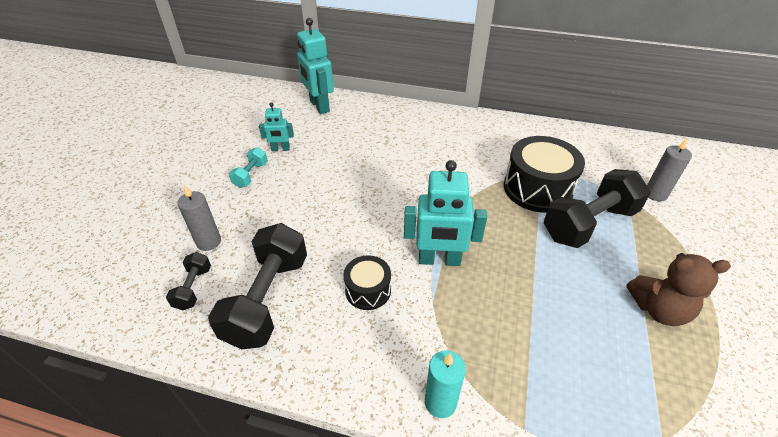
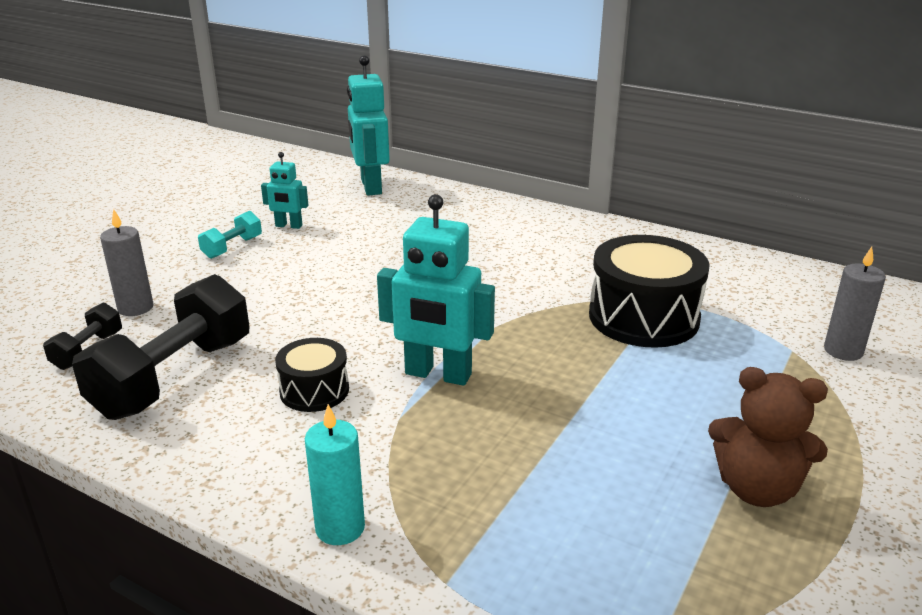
camera: 15 degrees right, 15 degrees down
black dumbbell [544,169,651,248] -> none

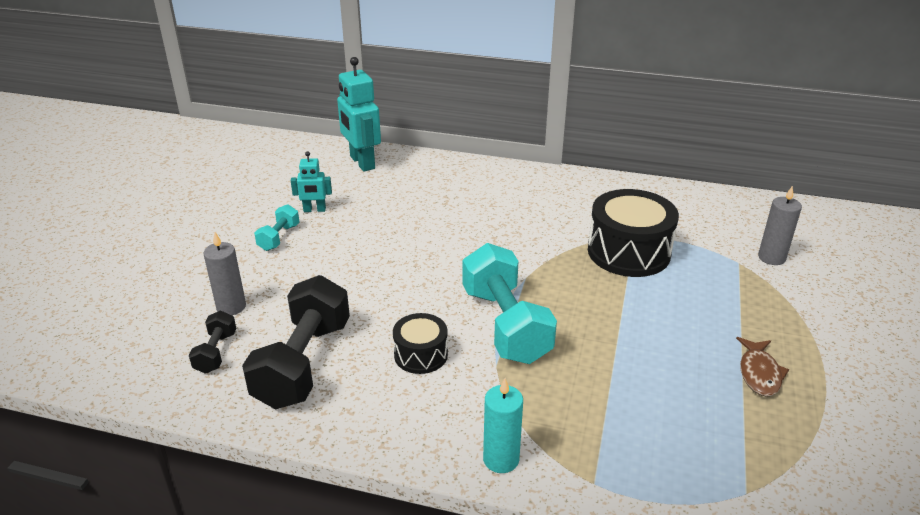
camera: 15 degrees left, 5 degrees up
turquoise robot [377,194,495,386] -> turquoise dumbbell [463,243,557,364]
brown teddy bear [708,367,828,507] -> brown fish [736,337,789,396]

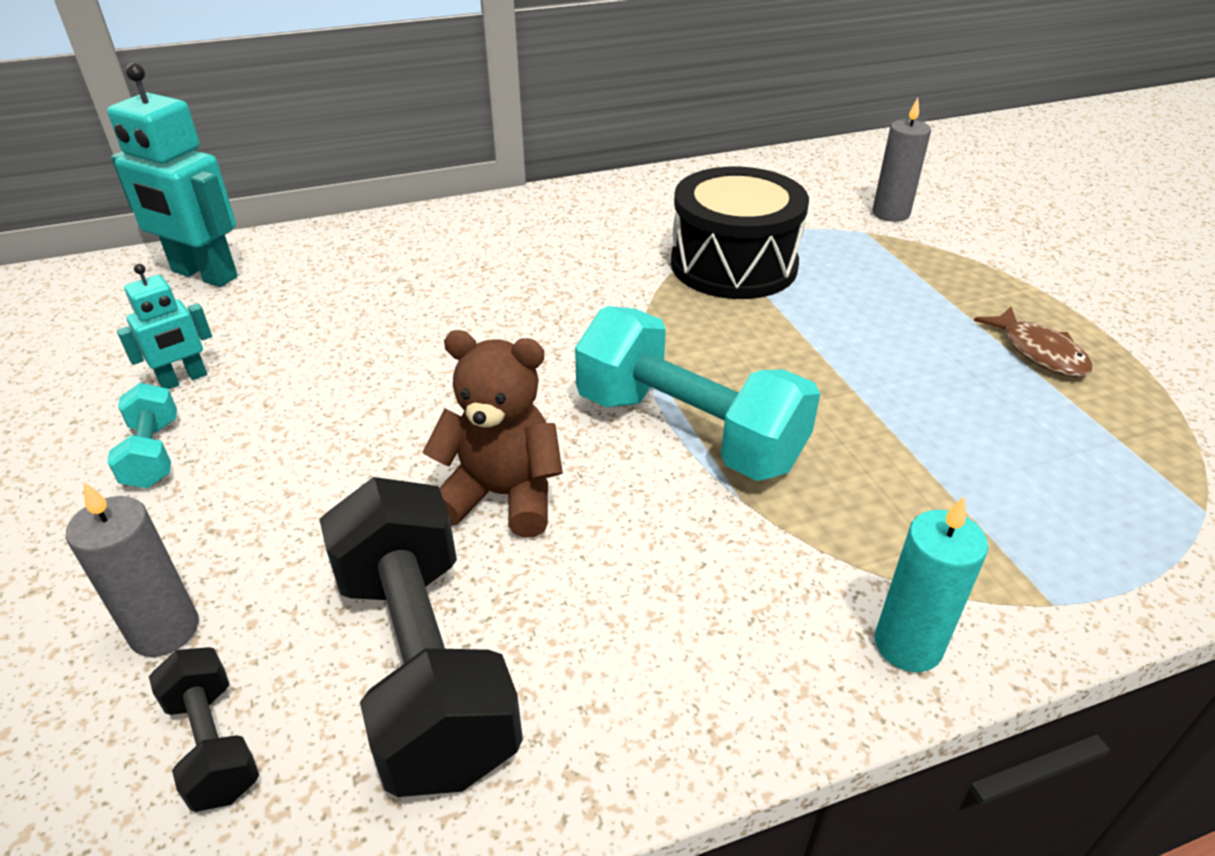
camera: 35 degrees left, 5 degrees up
black drum [393,313,448,374] -> none
none -> brown teddy bear [422,330,563,538]

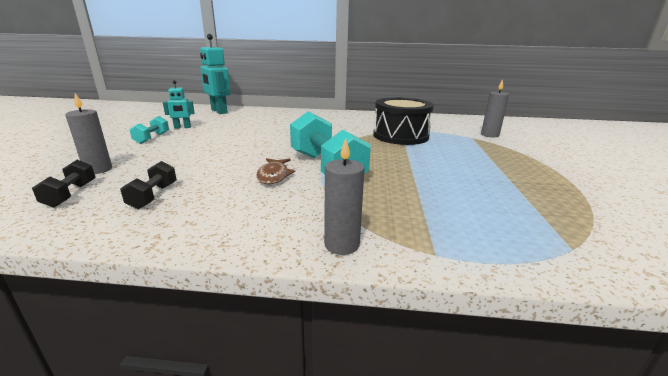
camera: 25 degrees right, 15 degrees down
black dumbbell [319,477,523,797] -> black dumbbell [120,161,177,209], size x0.48
brown teddy bear [422,330,563,538] -> none
turquoise candle [875,497,988,672] -> grey candle [324,138,365,255]
brown fish [974,307,1092,377] -> brown fish moved to [256,158,295,184]

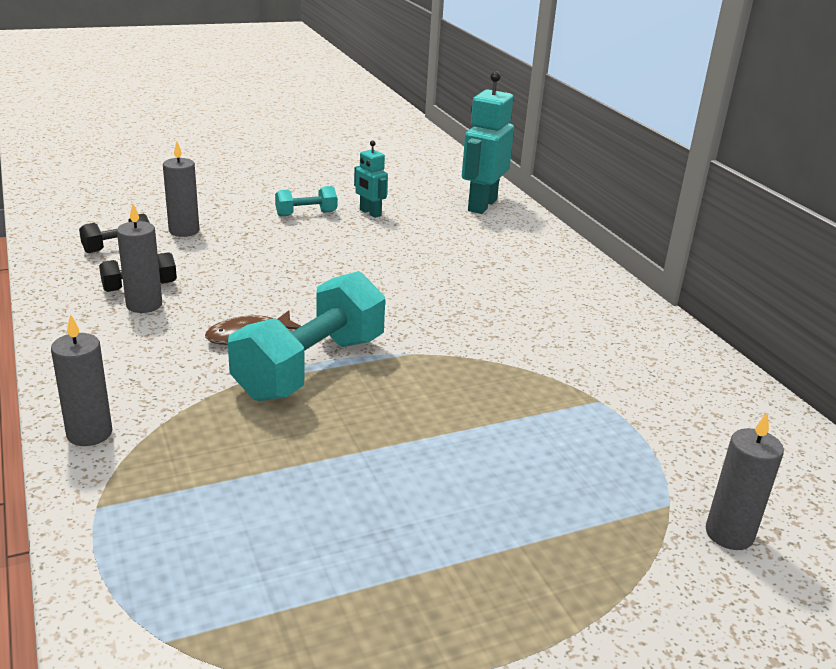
camera: 60 degrees right, 5 degrees up
black drum [373,97,434,145] -> none
none -> grey candle [117,204,162,313]

